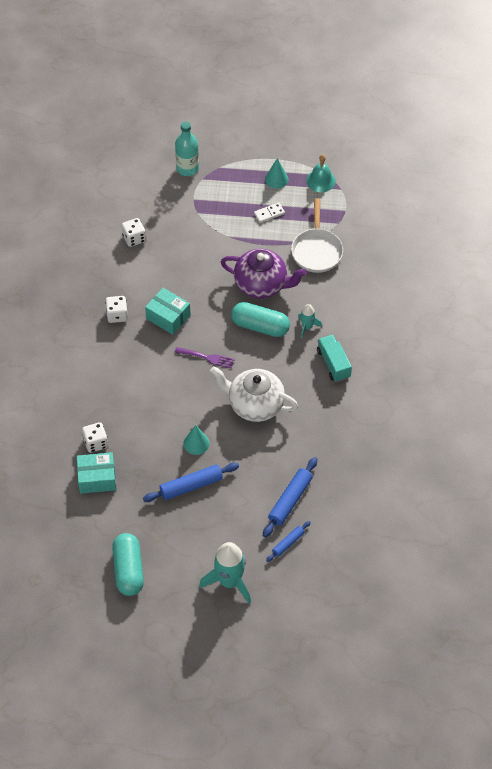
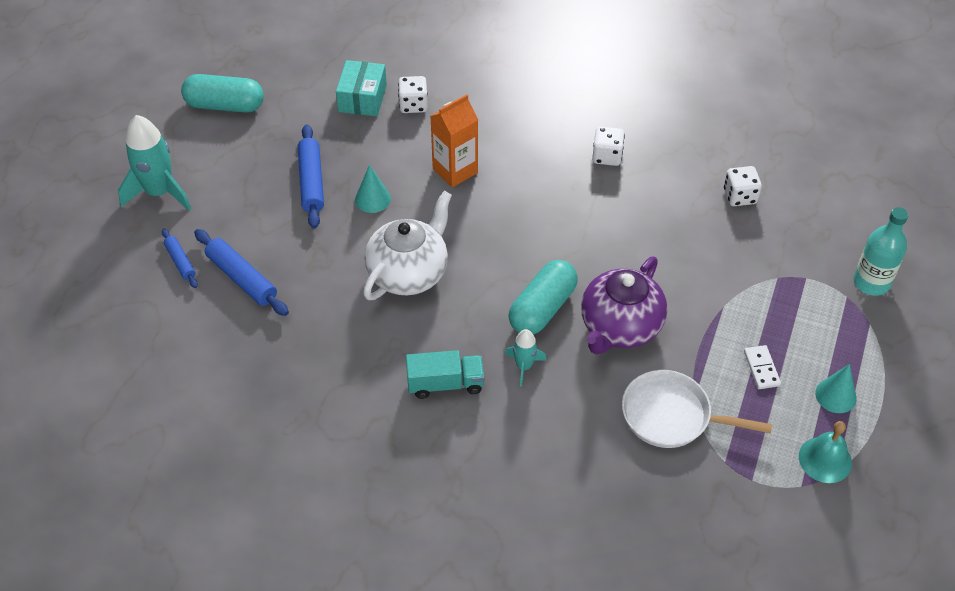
camera: 105 degrees right, 5 degrees down
turquoise box [145,288,190,335] -> none
purple fork [175,347,235,368] -> none
none -> orange carton [431,94,478,187]

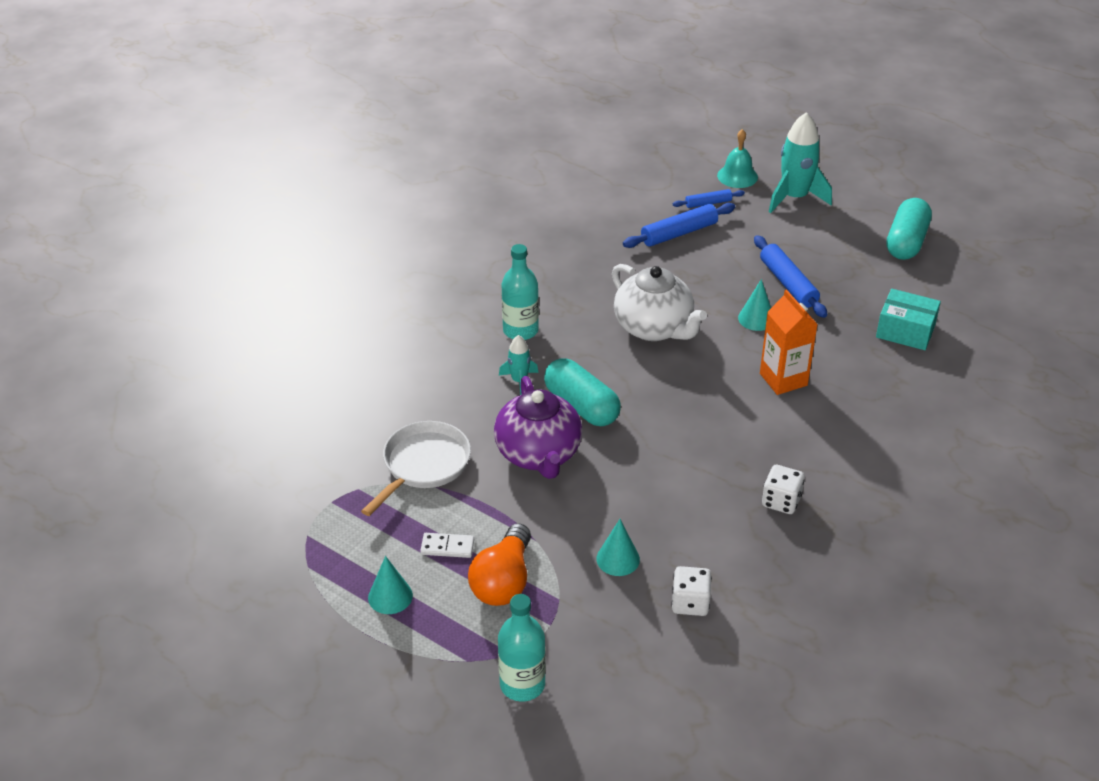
camera: 105 degrees right, 10 degrees down
blue rolling pin [298,124,324,229] -> blue rolling pin turned 60 degrees clockwise [754,235,827,318]
white dice [398,76,428,113] -> none
turquoise truck [406,350,485,399] -> turquoise bottle [502,244,539,340]
purple teapot [581,257,667,354] -> purple teapot turned 150 degrees counterclockwise [494,376,582,479]
turquoise bell [799,421,852,483] -> turquoise bell moved to [717,129,758,188]
none -> orange light bulb [468,523,531,606]
none -> turquoise cone [596,519,640,576]

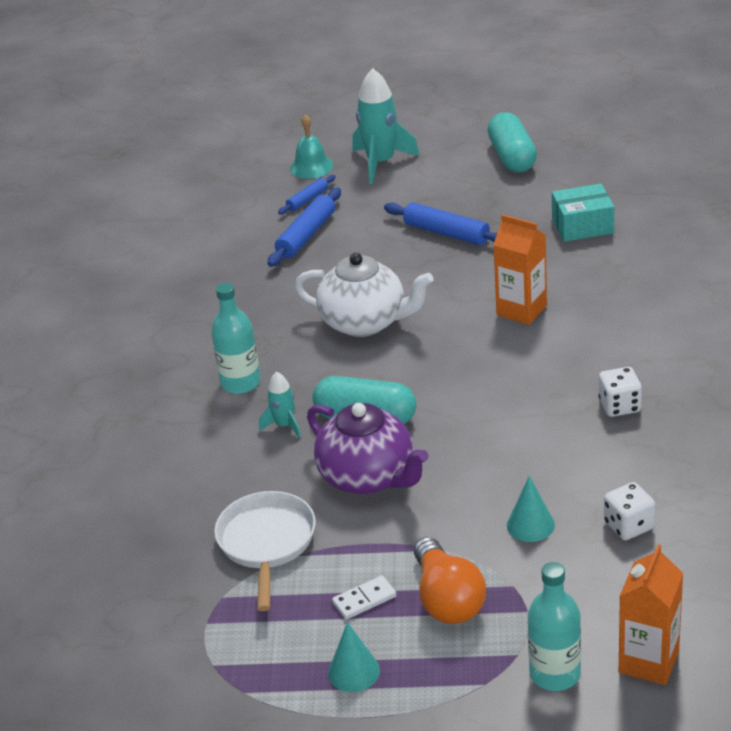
camera: 30 degrees left, 5 degrees down
turquoise cone [738,279,771,331] -> none
none -> orange carton [619,544,684,685]

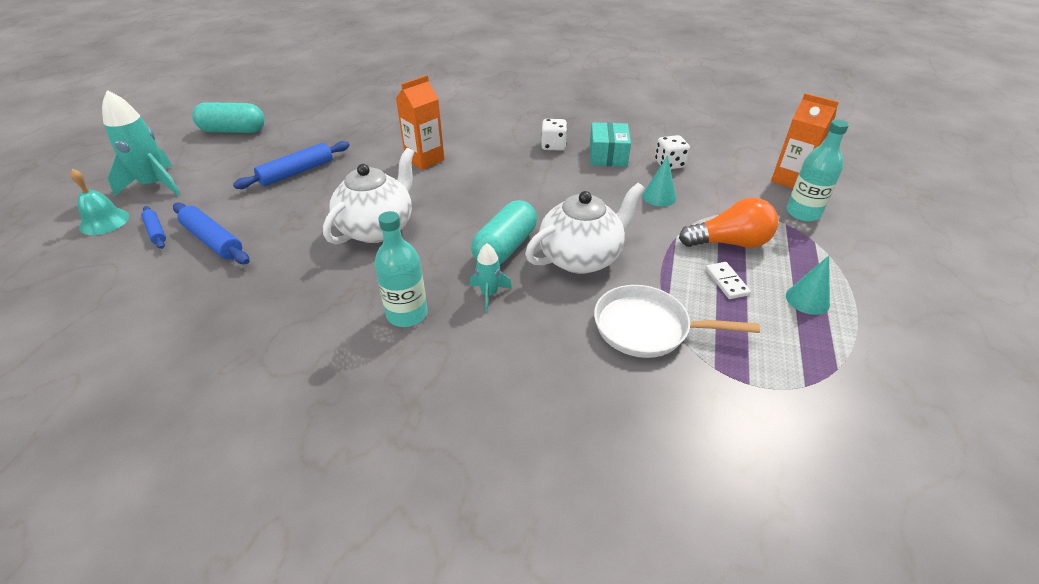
camera: 80 degrees left, 5 degrees up
purple teapot [307,403,429,495] -> white teapot [525,183,645,274]
turquoise box [552,183,614,242] -> turquoise box moved to [590,122,631,167]

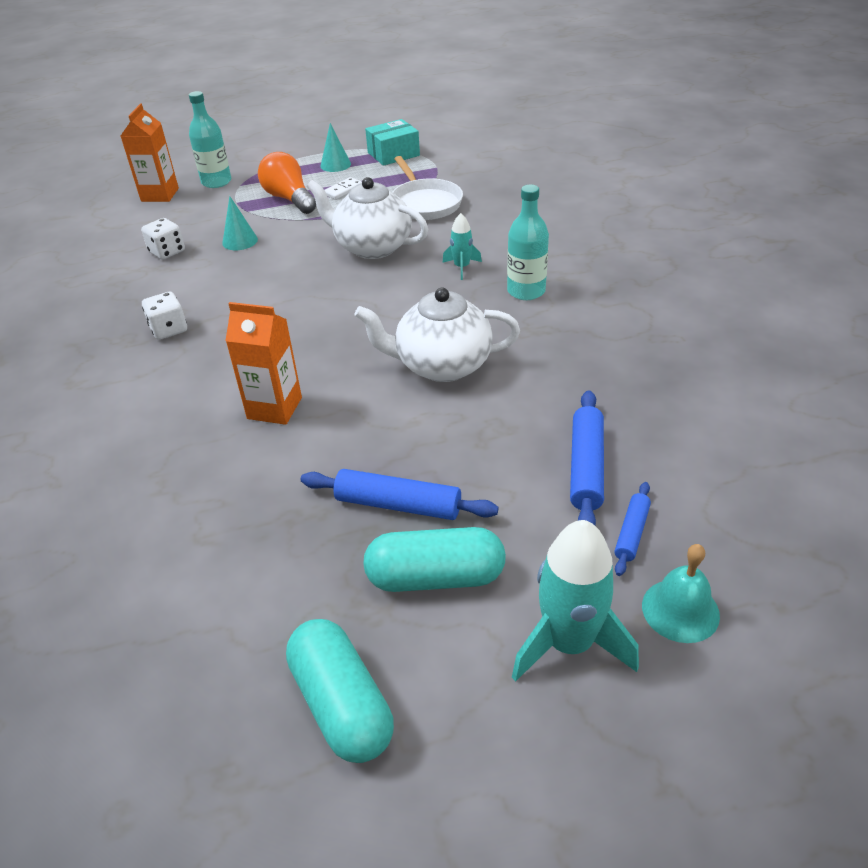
camera: 120 degrees left, 0 degrees up
turquoise capsule [471,200,537,264] -> turquoise capsule moved to [363,527,506,592]
turquoise box [590,122,631,167] -> turquoise box moved to [365,119,420,166]

